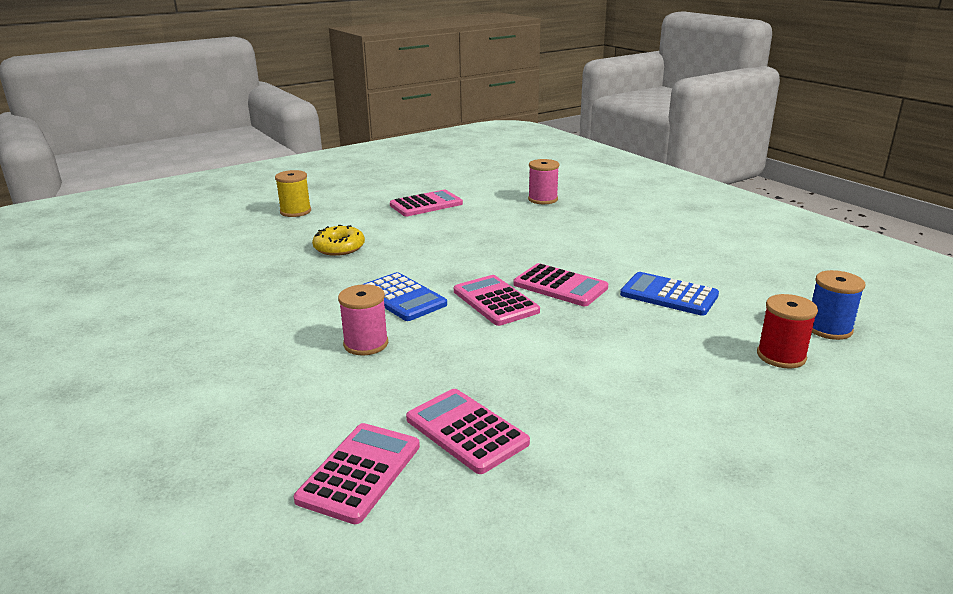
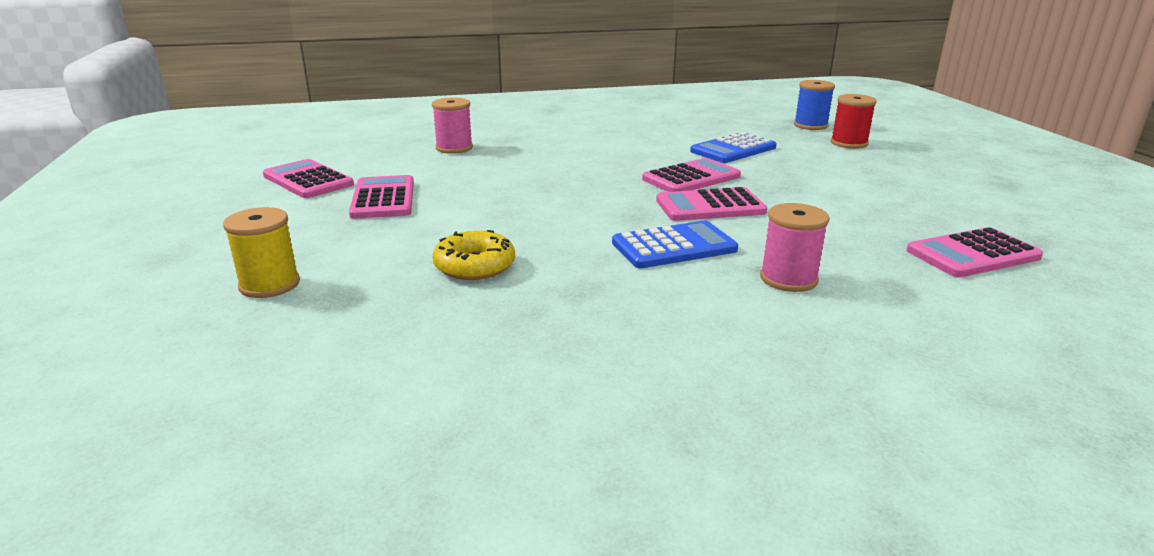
camera: 70 degrees left, 0 degrees up
pink calculator [294,423,420,524] -> pink calculator moved to [263,159,354,198]

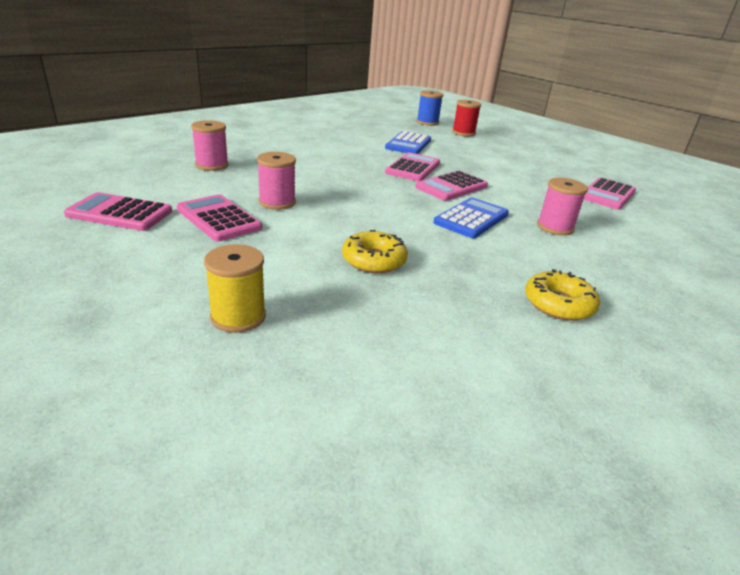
camera: 35 degrees left, 5 degrees up
none -> pink spool [257,152,296,210]
none -> yellow donut [525,269,600,321]

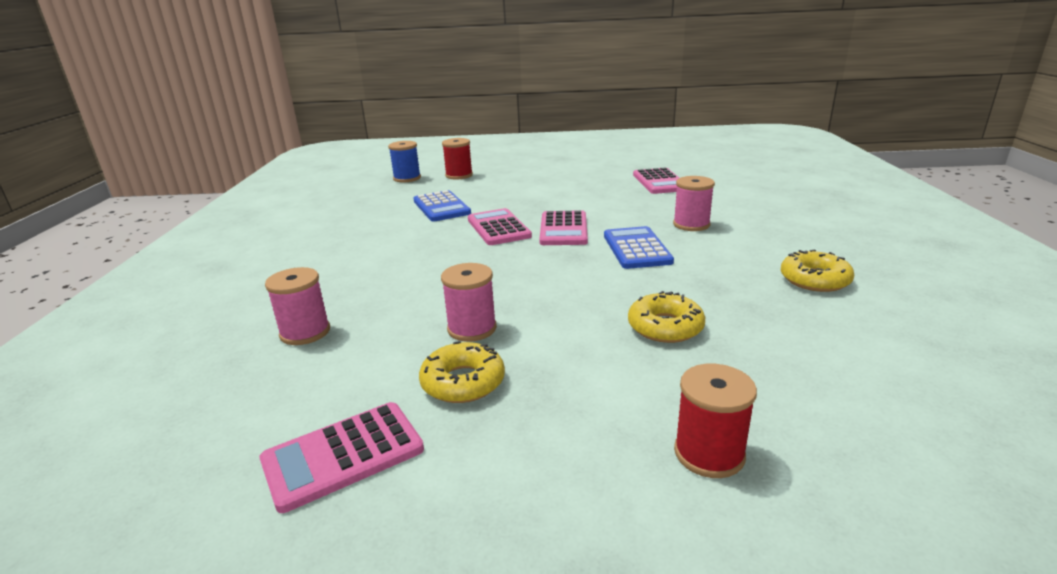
camera: 40 degrees left, 5 degrees down
pink calculator [177,194,262,241] -> yellow donut [419,341,505,403]
yellow spool [204,244,266,333] -> red spool [674,364,757,478]

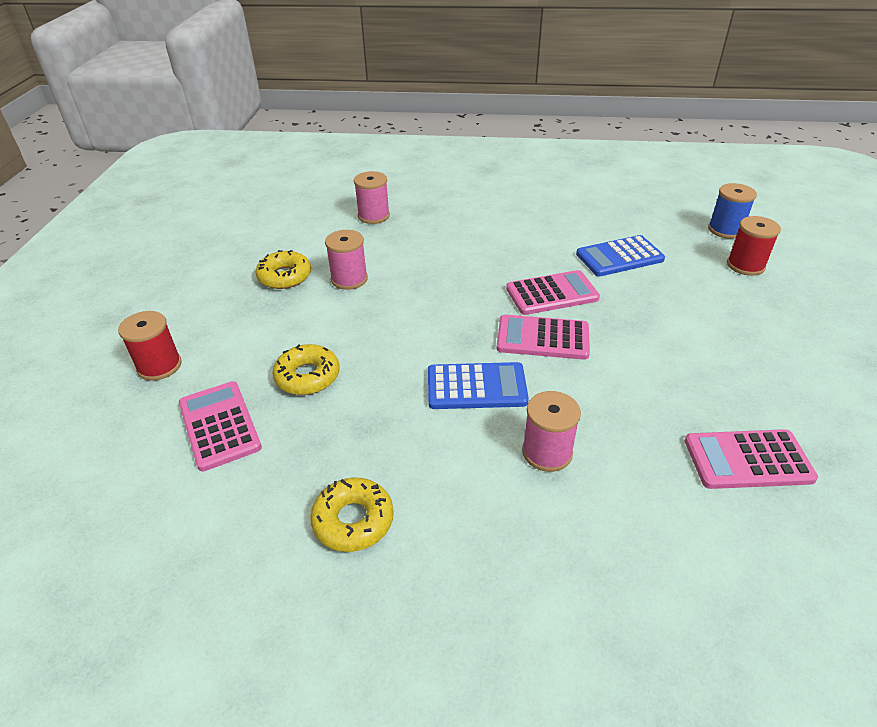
camera: 95 degrees right, 15 degrees up
pink calculator [259,402,424,513] -> pink calculator moved to [179,381,262,472]

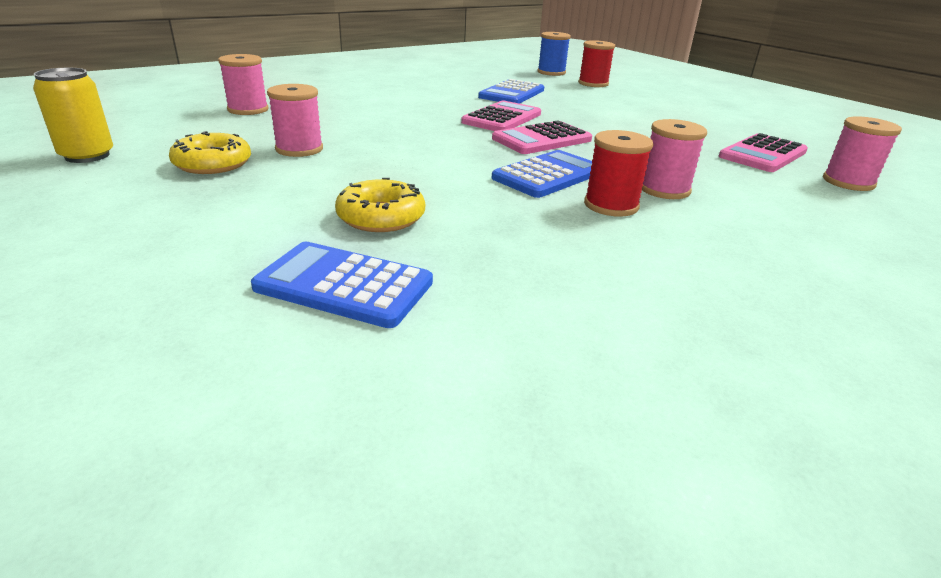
camera: 45 degrees left, 10 degrees down
red spool [118,311,182,381] -> red spool moved to [584,130,653,217]
pink calculator [179,381,262,472] -> blue calculator [251,242,433,328]
yellow donut [310,478,394,552] -> none
none -> yellow can [33,68,113,163]
none -> pink spool [823,116,902,191]

